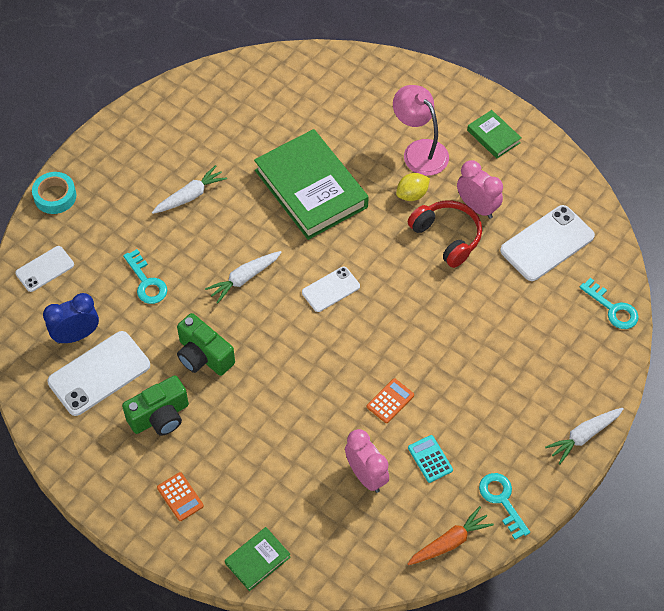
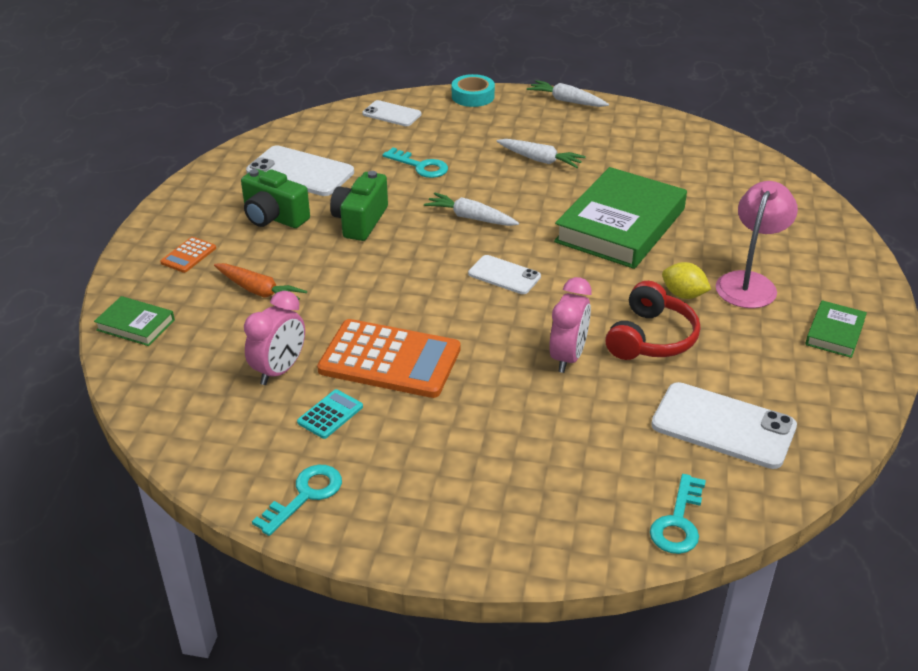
camera: 65 degrees right, 20 degrees down
blue clock [43,293,99,344] -> none
turquoise key [123,249,167,304] -> turquoise key turned 90 degrees counterclockwise [383,148,448,178]
orange calculator [367,378,414,423] -> orange calculator [317,319,461,398], size x2.26
orange carrot [408,506,494,565] -> orange carrot moved to [214,263,307,300]
pink clock [457,160,503,219] -> pink clock moved to [549,277,592,373]
white carrot [545,408,624,464] -> white carrot moved to [527,80,609,107]

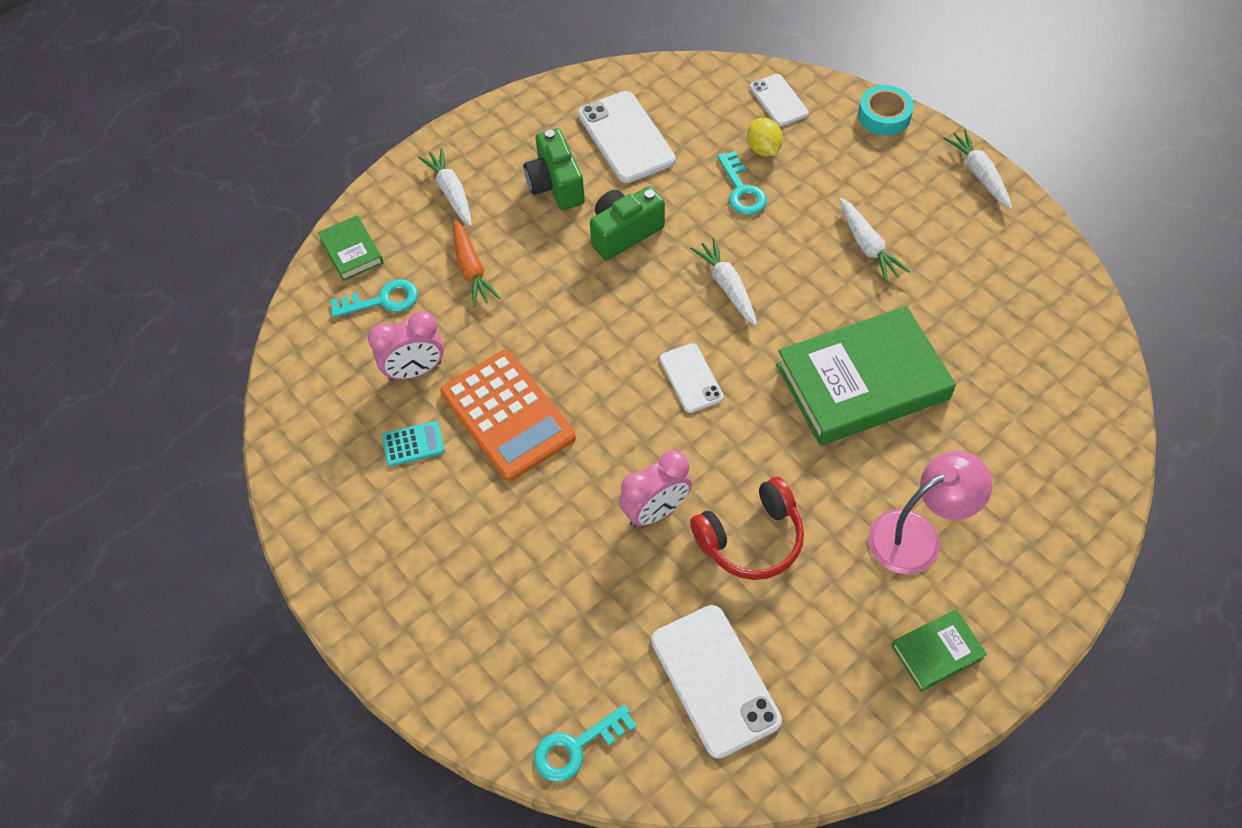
camera: 40 degrees right, 20 degrees up
orange calculator [160,237,216,273] -> white carrot [418,148,472,226]
turquoise key [252,465,342,536] -> turquoise key moved to [331,279,418,318]
yellow lemon [662,262,711,299] -> yellow lemon moved to [747,118,783,156]

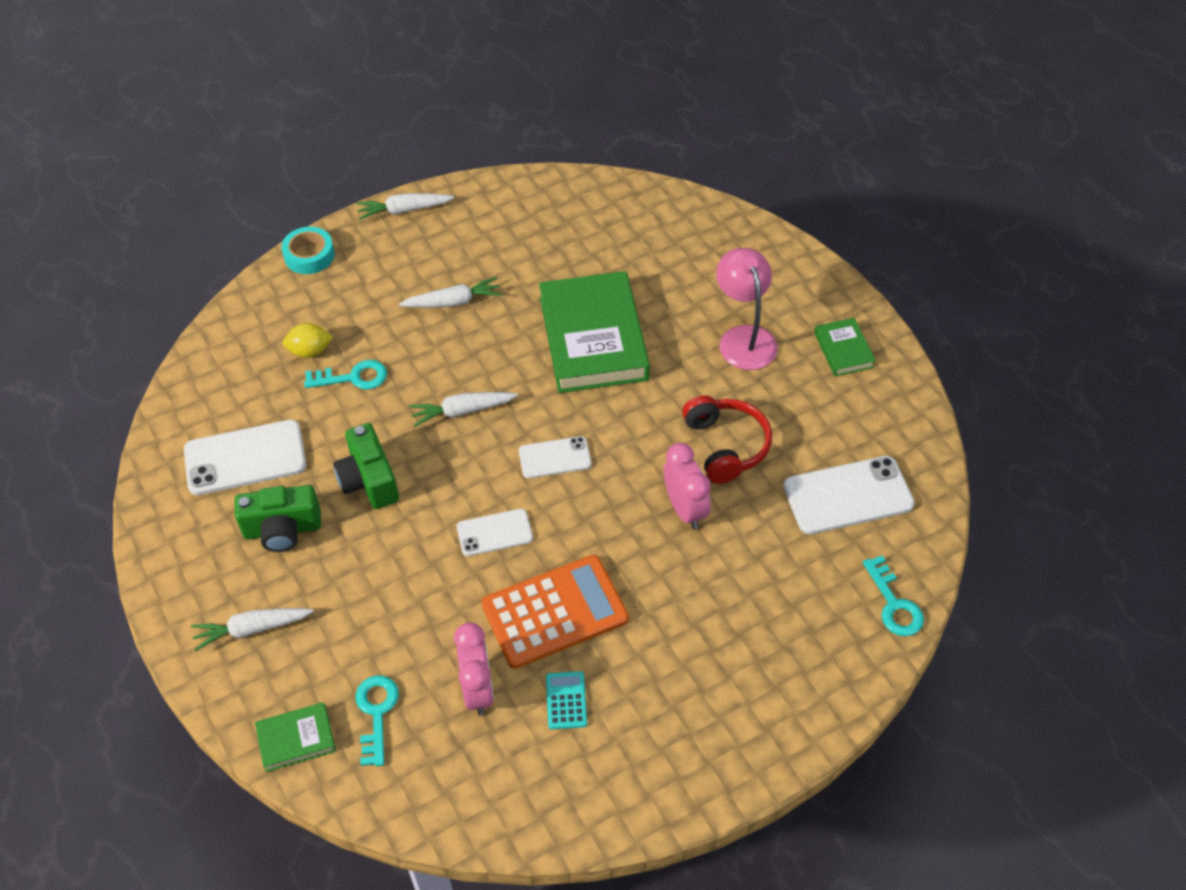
camera: 80 degrees left, 5 degrees down
orange carrot [453,219,500,307] -> none
white phone [750,74,809,126] -> white phone moved to [457,509,533,556]

